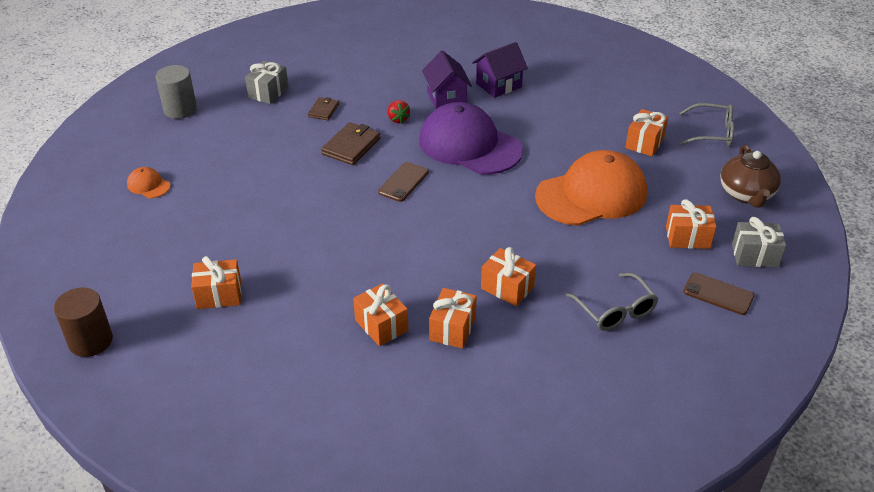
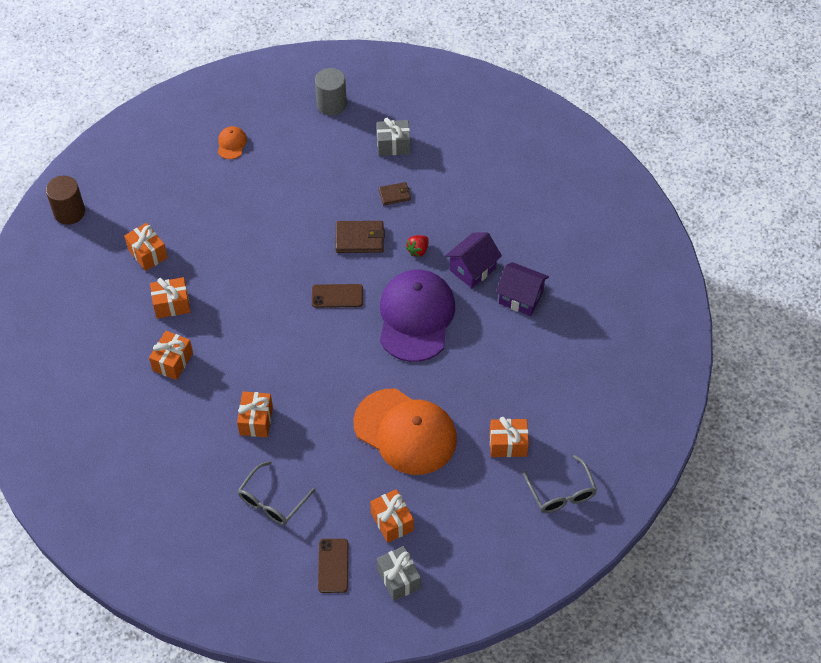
camera: 60 degrees right, 15 degrees up
orange gift [429,288,477,349] -> orange gift moved to [150,277,191,319]
brown teapot [720,144,781,208] -> none

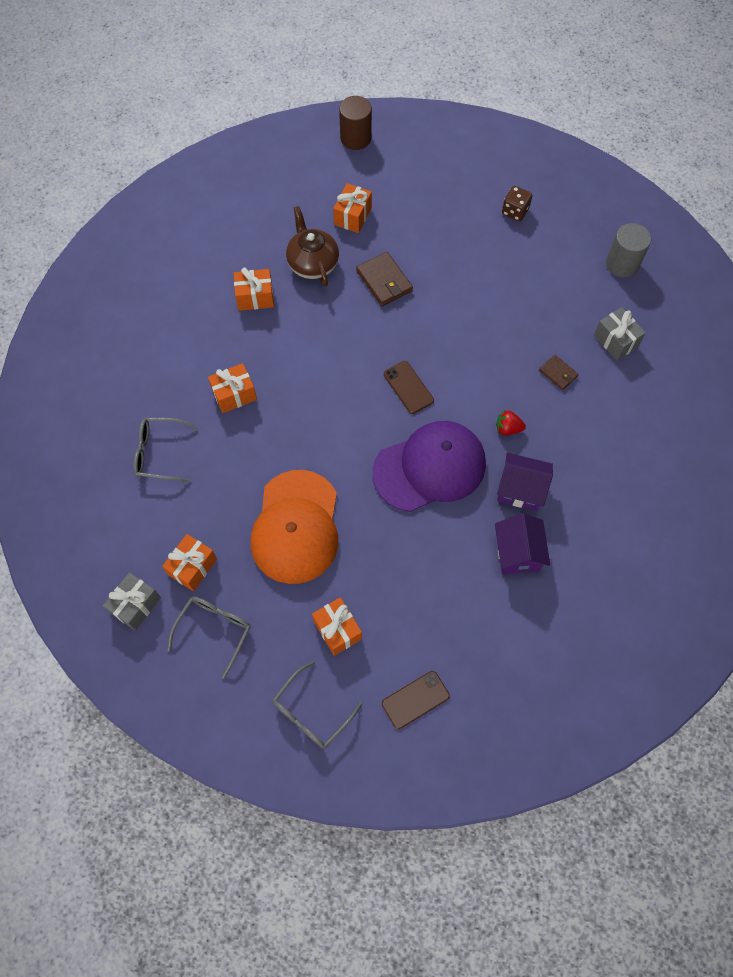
camera: 60 degrees right, 10 degrees up
orange gift [150,277,191,319] -> brown teapot [286,206,339,287]
orange cap [218,126,247,159] -> brown dice [502,186,533,221]
brown phone [318,539,348,593] -> brown phone moved to [382,671,450,729]
brown wallet [335,221,385,253] -> brown wallet moved to [356,252,413,306]
none -> grey glasses [167,596,251,679]

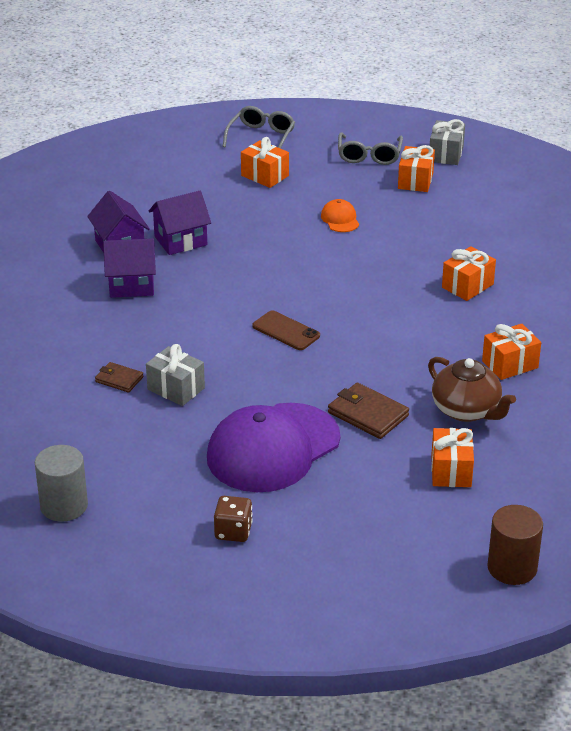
camera: 160 degrees right, 30 degrees down
grey glasses [134,418,198,483] -> none
orange cap [251,470,338,584] -> orange cap [321,199,359,232], size x0.41
purple cap [372,421,486,512] -> purple cap moved to [207,403,340,492]
brown phone [382,671,450,729] -> none
red strawberry [496,410,526,435] -> none
grey gift [594,307,646,361] -> grey gift moved to [146,344,205,406]
none -> purple house [149,191,211,255]

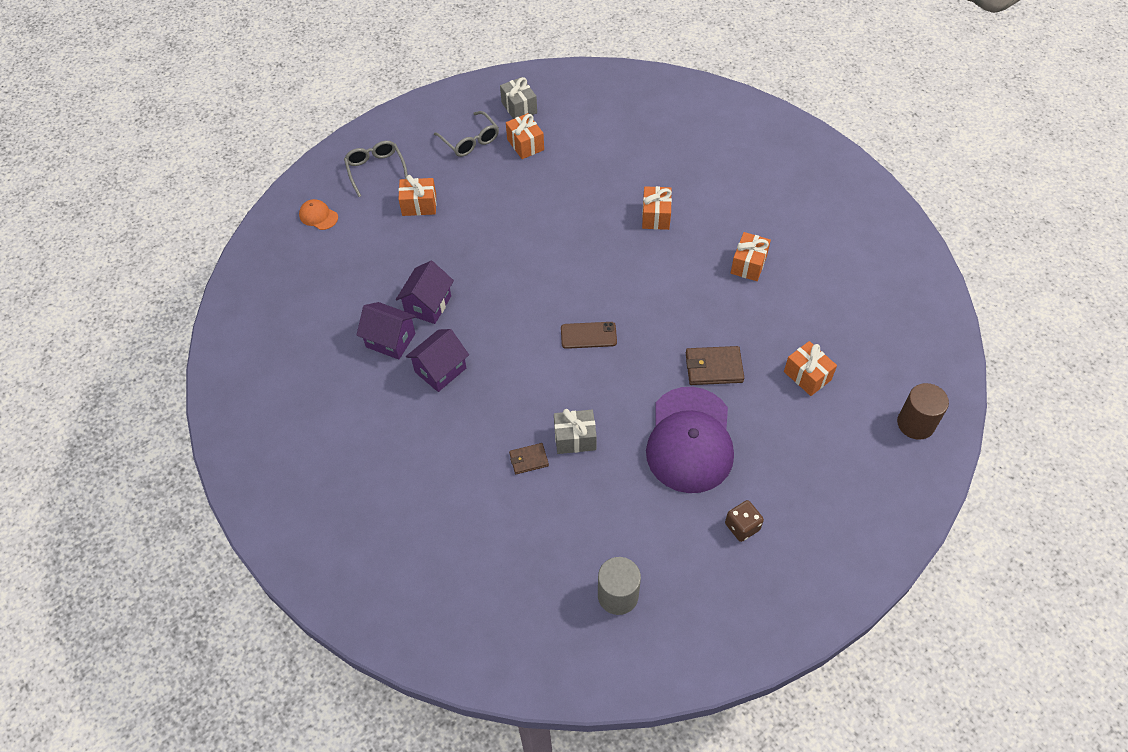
camera: 40 degrees left, 20 degrees up
orange cap [321,199,359,232] -> orange cap moved to [299,199,338,230]
brown teapot [428,357,516,422] -> none

